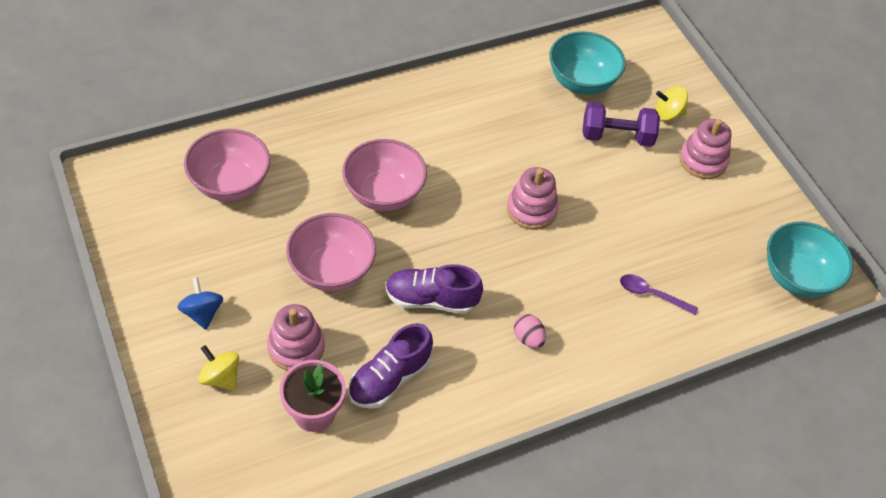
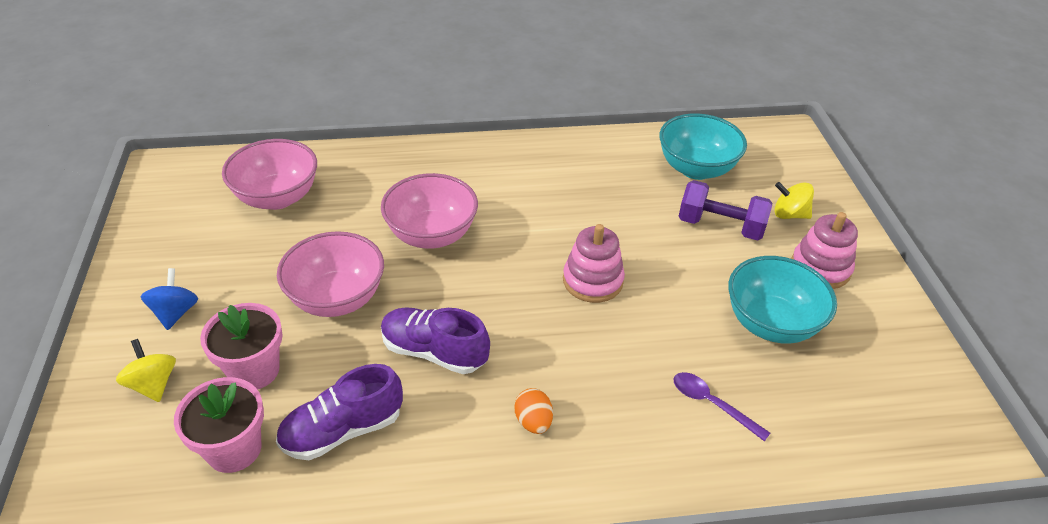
camera: 20 degrees right, 10 degrees down
pink stacking toy [267,304,325,371] -> pink flower pot [200,303,283,389]
pink egg [514,314,546,348] -> orange egg [514,388,553,434]
turquoise bowl [767,222,854,298] -> turquoise bowl moved to [728,256,837,344]

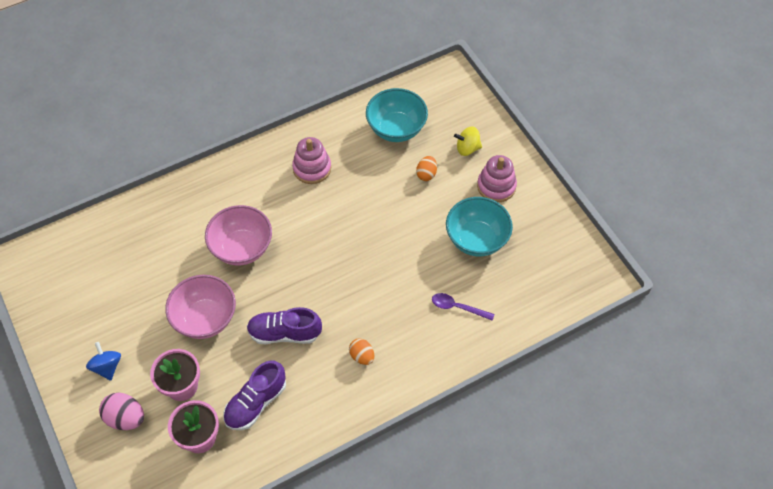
camera: 20 degrees left, 15 degrees up
yellow spinning top [116,339,176,402] -> pink egg [99,392,144,430]
pink bowl [222,139,317,210] -> none
pink stacking toy [563,224,625,303] -> pink stacking toy moved to [292,137,331,184]
purple dumbbell [679,180,772,241] -> orange egg [416,156,437,181]

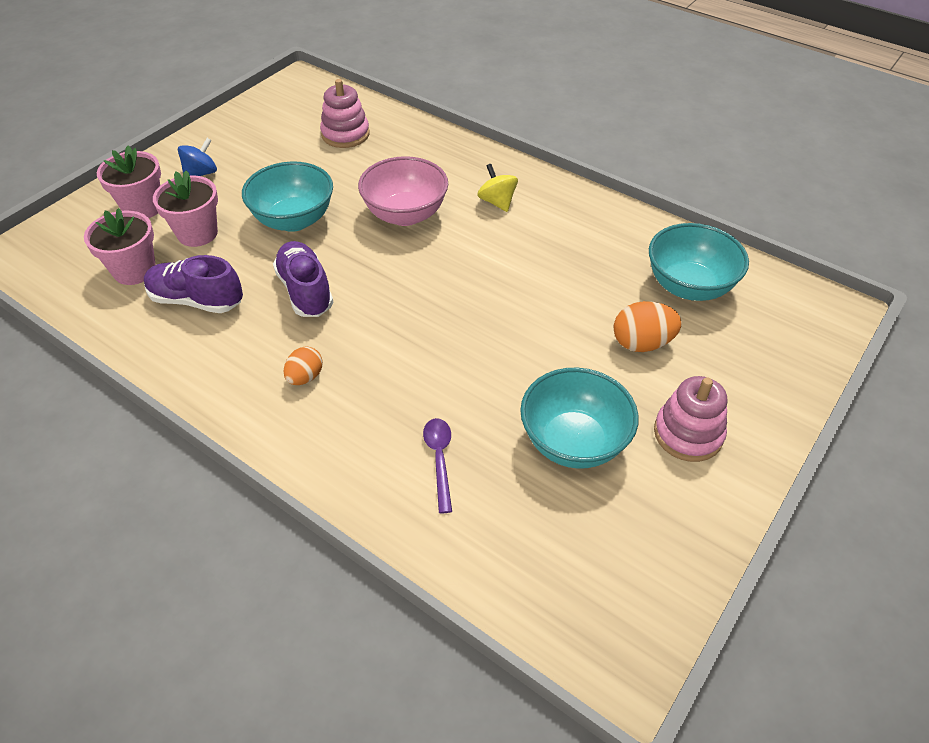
camera: 65 degrees right, 10 degrees down
pink egg [99,392,144,430] -> pink flower pot [97,145,161,218]
pink bowl [165,275,236,339] -> turquoise bowl [242,162,333,232]
pink stacking toy [292,137,331,184] -> pink stacking toy moved to [320,79,370,148]
orange egg [416,156,437,181] -> orange egg [614,301,682,352], size x1.51
yellow spinning top [454,126,482,156] -> yellow spinning top moved to [478,164,518,212]

